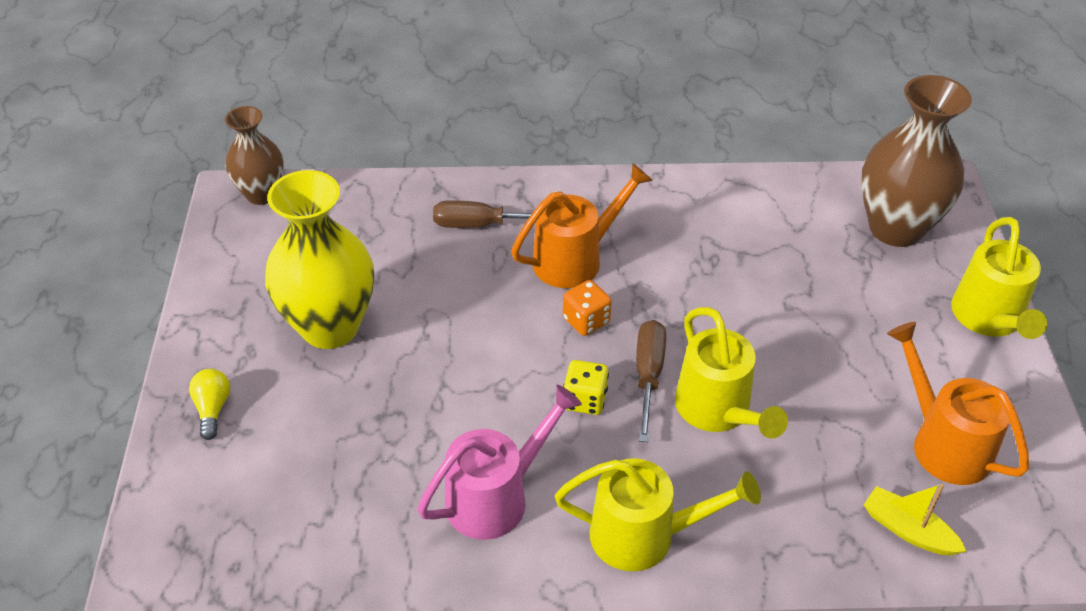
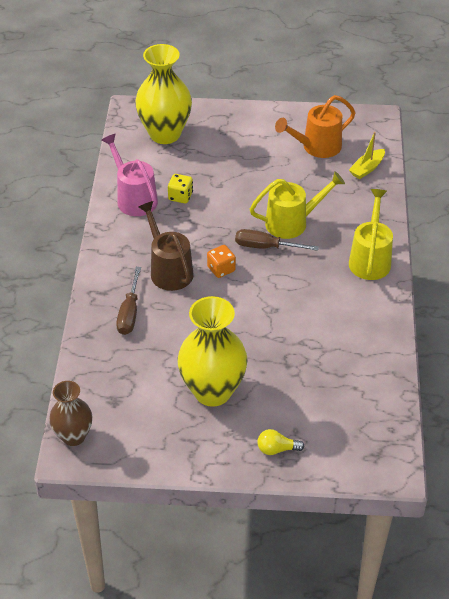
camera: 85 degrees left, 0 degrees up
pink watering can [417,385,582,540] -> pink watering can moved to [102,134,158,216]
orange watering can [511,163,653,288] -> brown watering can [138,201,194,291]
yellow dice [563,360,609,415] -> yellow dice moved to [168,174,193,203]
brown vase [861,75,972,247] -> yellow vase [135,44,192,144]
yellow watering can [951,217,1047,339] -> none

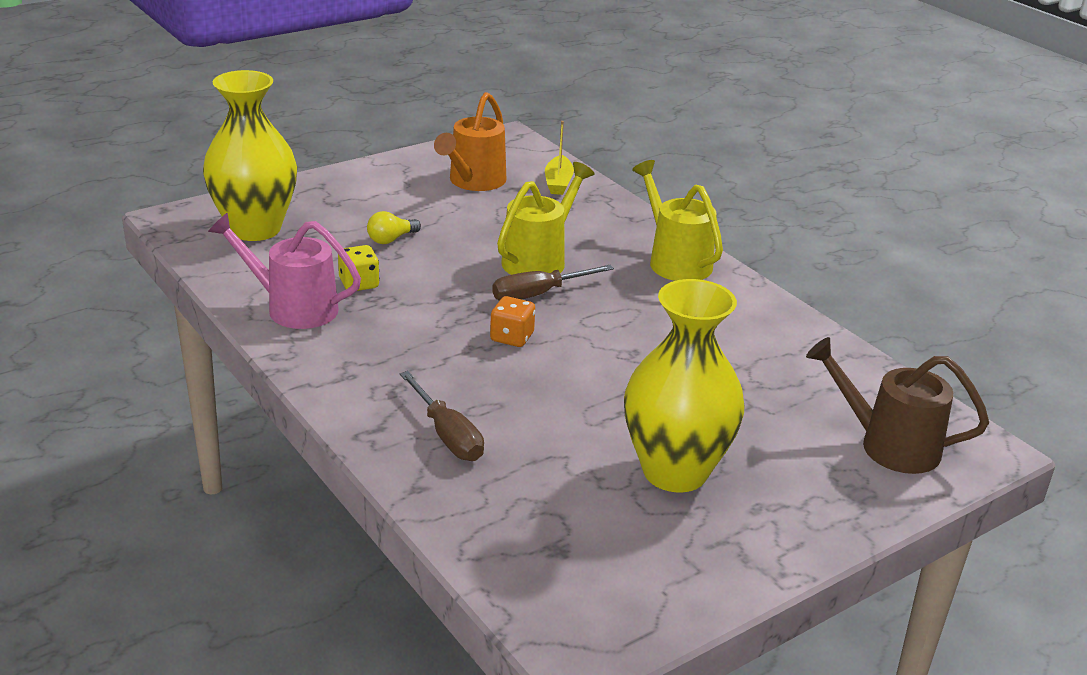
camera: 40 degrees left, 15 degrees down
brown vase [49,381,92,446] -> none
brown watering can [138,201,194,291] -> brown watering can moved to [806,337,989,474]
yellow light bulb [257,429,305,455] -> yellow light bulb moved to [367,211,421,244]

